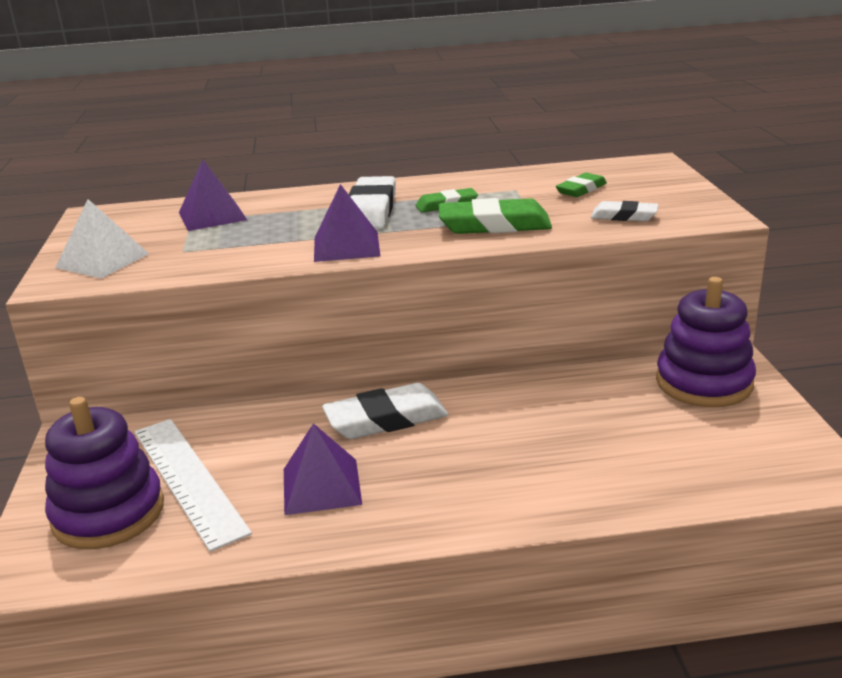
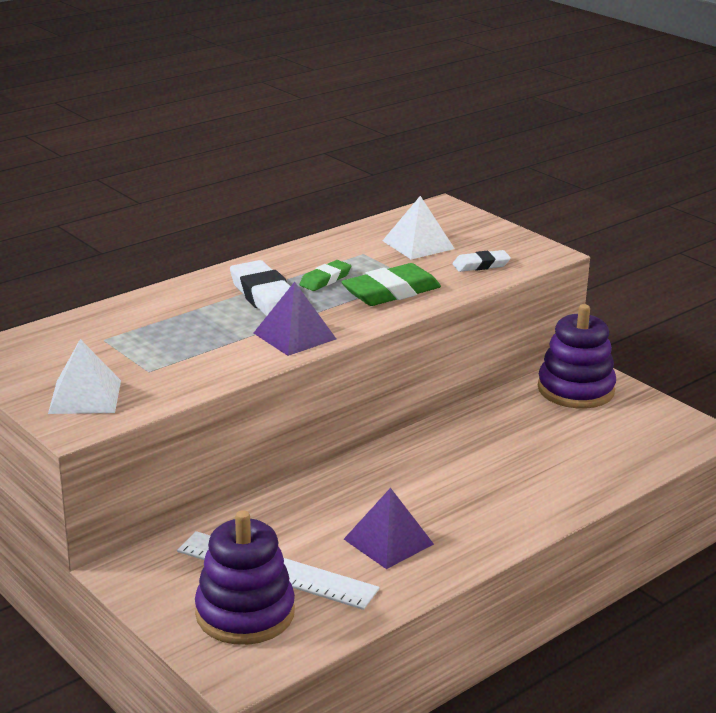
camera: 35 degrees left, 0 degrees up
purple pyramid [179,159,247,231] -> none
white eraser [322,383,448,439] -> none
green eraser [556,173,607,197] -> white pyramid [382,196,455,259]

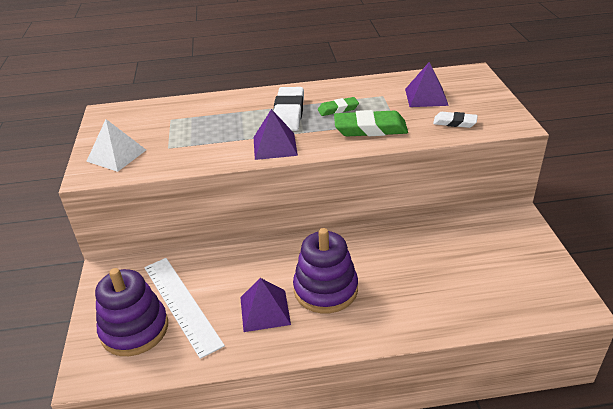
camera: 35 degrees right, 10 degrees up
white pyramid [382,196,455,259] -> purple pyramid [405,62,449,107]
purple stacking toy [538,304,616,409] -> purple stacking toy moved to [293,228,358,313]

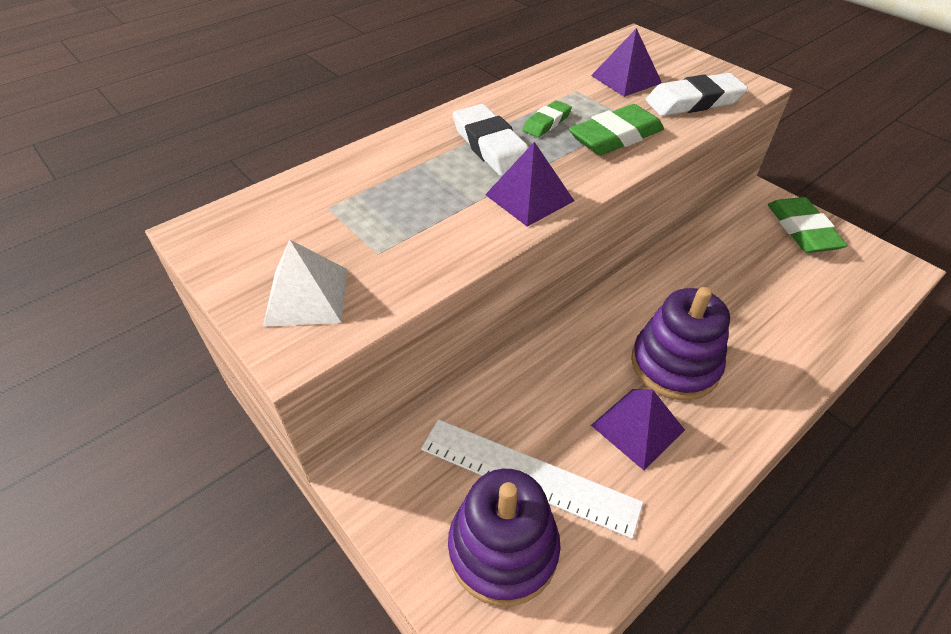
camera: 35 degrees left, 10 degrees up
white eraser [433,112,478,128] -> white eraser [646,73,748,116], size x1.72
none -> green eraser [768,197,848,253]

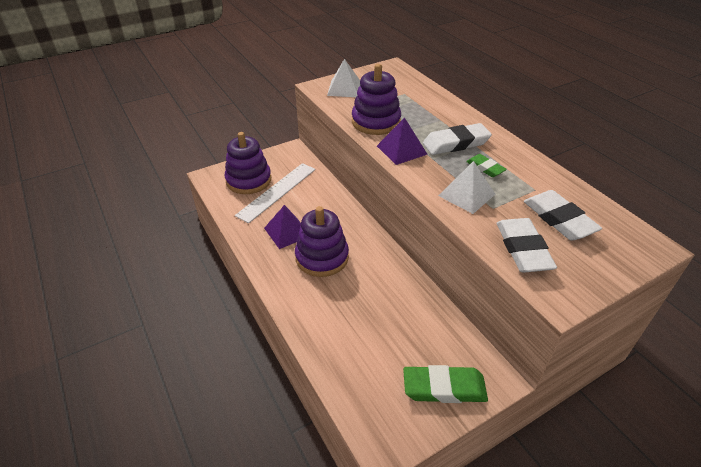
camera: 100 degrees right, 5 degrees down
green eraser [569,104,664,155] -> white pyramid [438,161,495,214]
purple pyramid [591,28,662,97] -> white eraser [524,190,602,240]
none -> purple stacking toy [352,64,401,135]

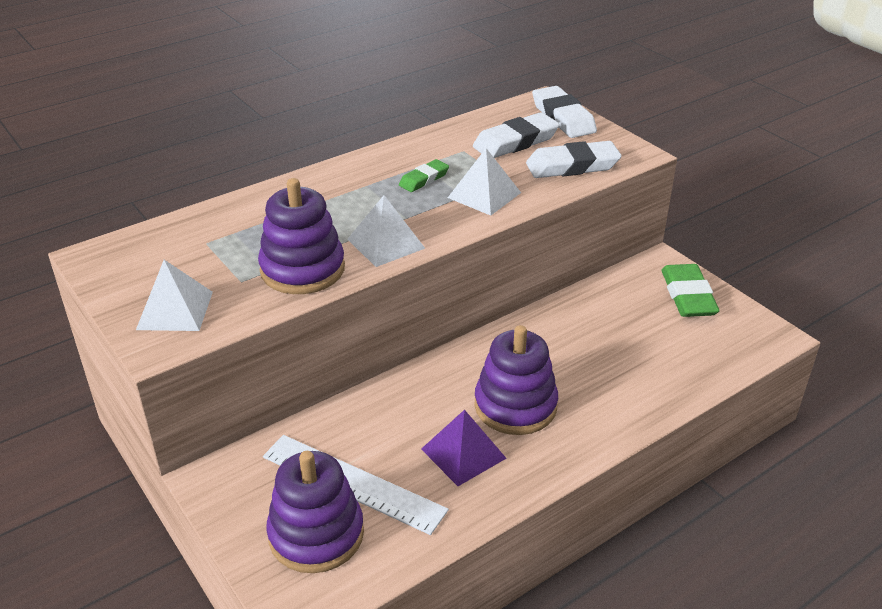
camera: 95 degrees left, 5 degrees down
purple pyramid [377,117,428,165] -> white pyramid [347,195,425,267]
white eraser [423,123,492,155] -> white eraser moved to [532,86,597,138]

